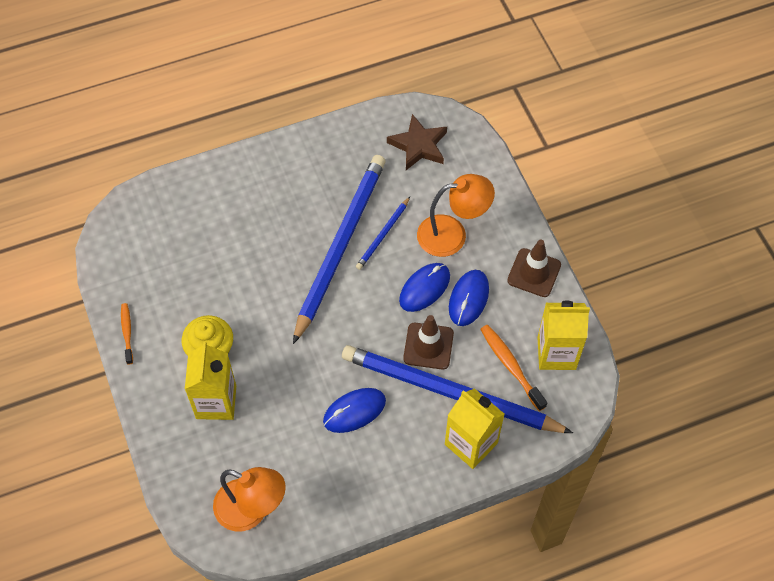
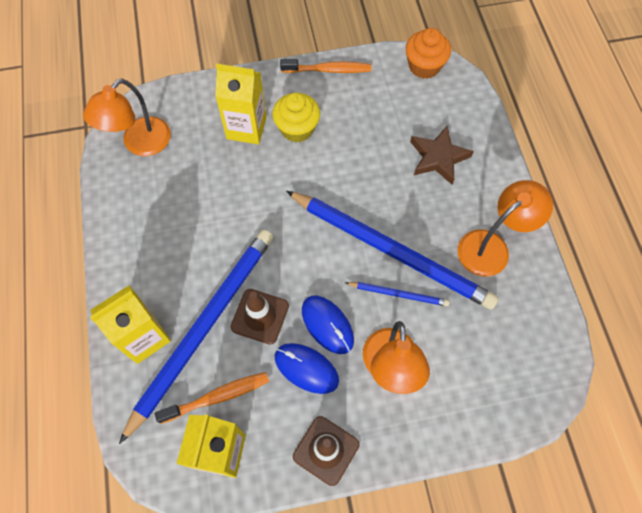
camera: 100 degrees right, 5 degrees up
orange toothbrush [121,303,133,364] -> orange toothbrush [280,59,371,73], size x1.54
blue mouse [323,388,386,433] -> none
blue pencil [356,197,410,270] -> blue pencil turned 150 degrees clockwise [345,282,450,306]
brown star [387,114,447,170] -> brown star moved to [410,126,474,185]
none -> orange cupcake [406,28,451,79]
none -> orange lamp [457,180,553,276]

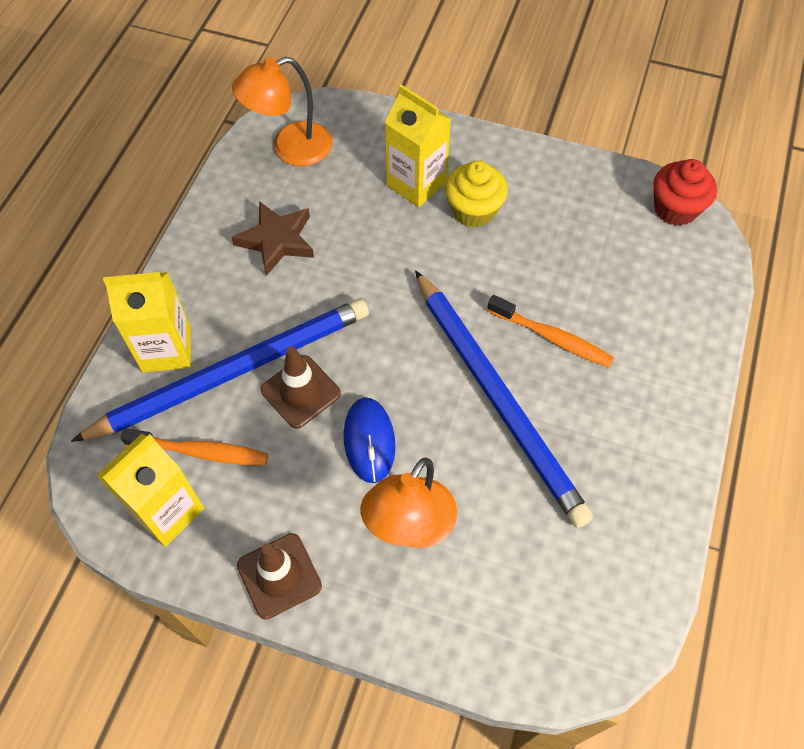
camera: 30 degrees right, 5 degrees down
blue mouse [275,343,339,394] -> none
orange toothbrush [280,59,371,73] -> orange toothbrush moved to [487,295,614,368]
blue pencil [345,282,450,306] -> none
orange cupcake [406,28,451,79] -> red cupcake [653,159,717,226]
brown star [410,126,474,185] -> brown star moved to [231,201,314,276]
orange lamp [457,180,553,276] -> none

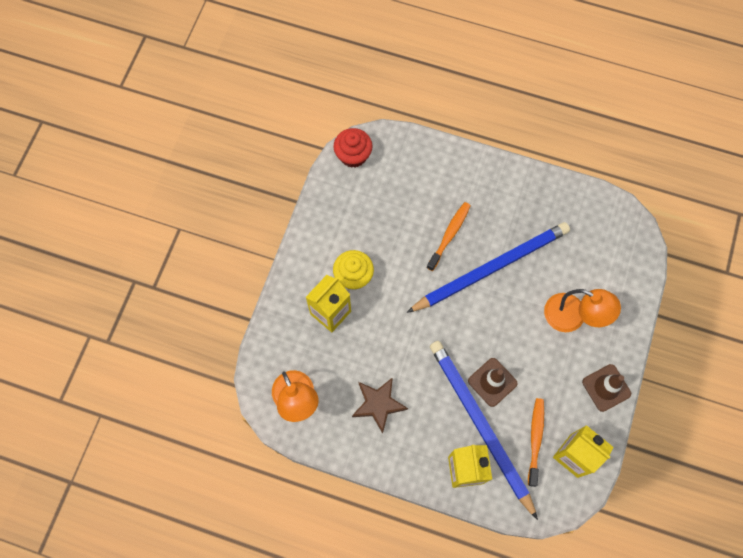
camera: 90 degrees left, 10 degrees up
blue mouse [344,398,396,483] -> none

